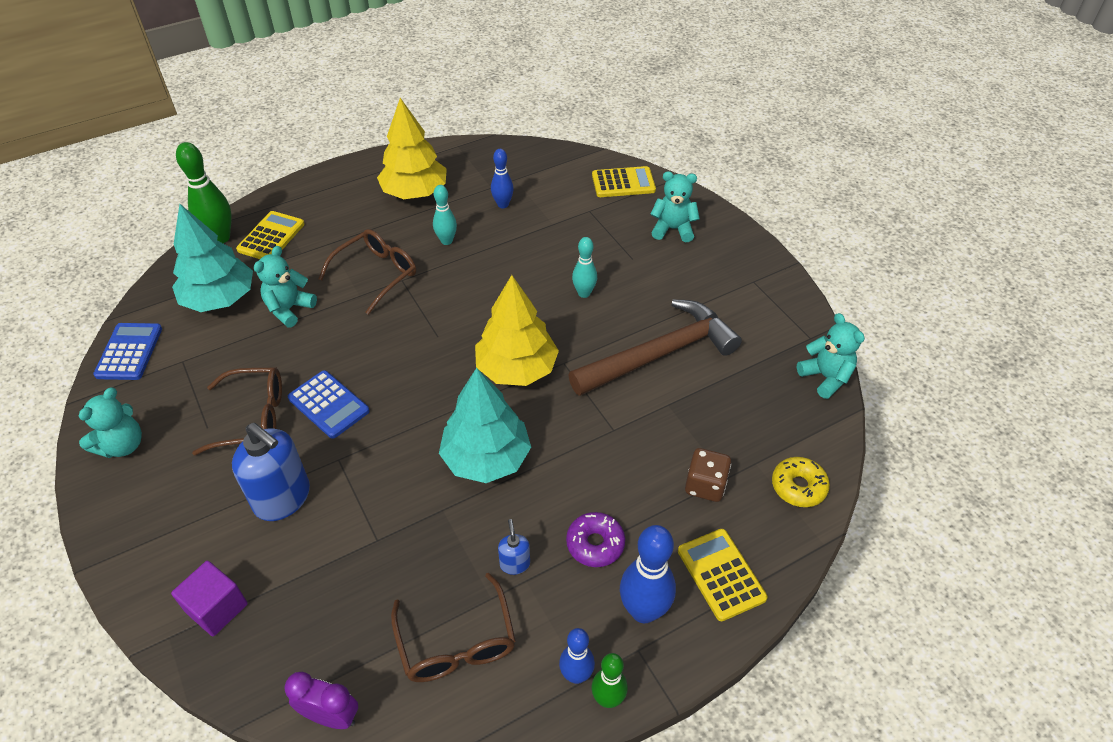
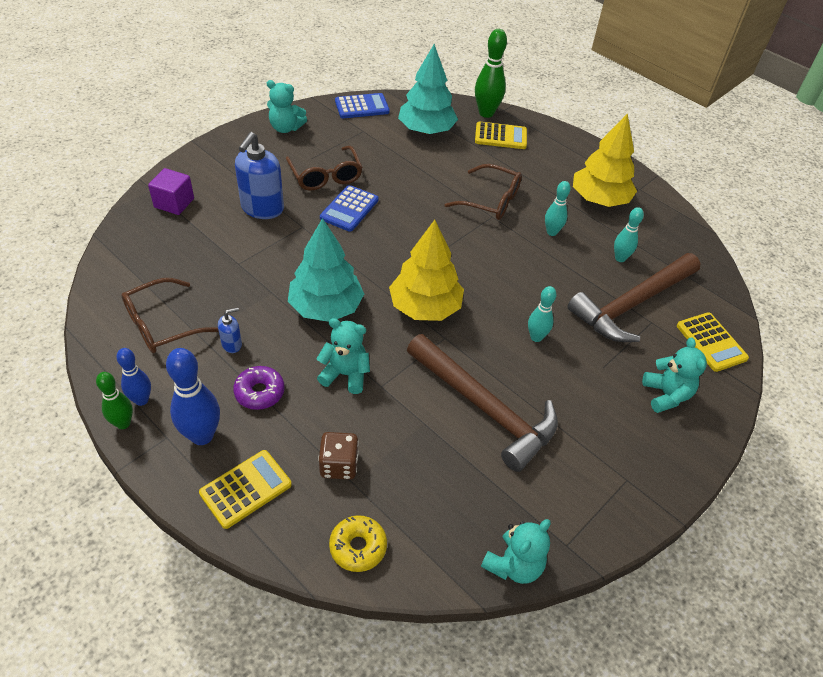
camera: 70 degrees right, 0 degrees up
turquoise teddy bear [254,246,317,327] -> turquoise teddy bear moved to [316,318,370,394]
purple clock [285,671,358,729] -> none
blue bowling pin [491,149,514,208] -> turquoise bowling pin [614,207,644,262]
none -> brown hammer [567,253,700,342]

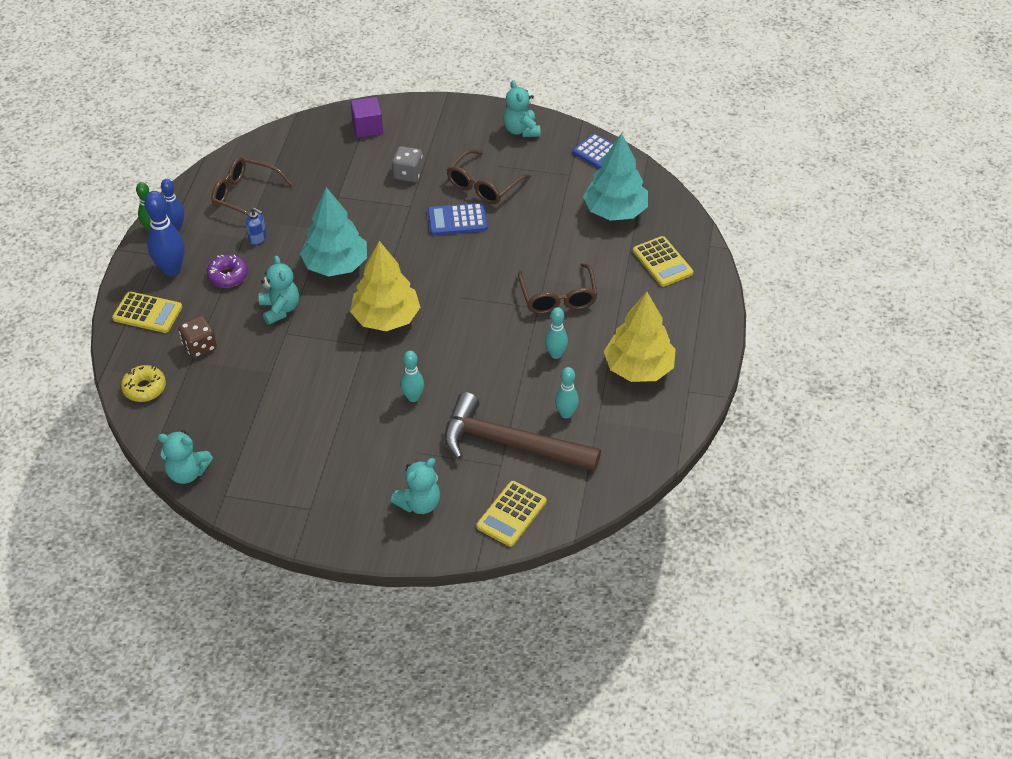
camera: 60 degrees right, 0 degrees up
blue soap dispenser [235,132,284,219] -> grey dice [392,146,423,182]
brown hammer [407,334,558,472] -> none
green bowling pin [475,29,507,118] -> none

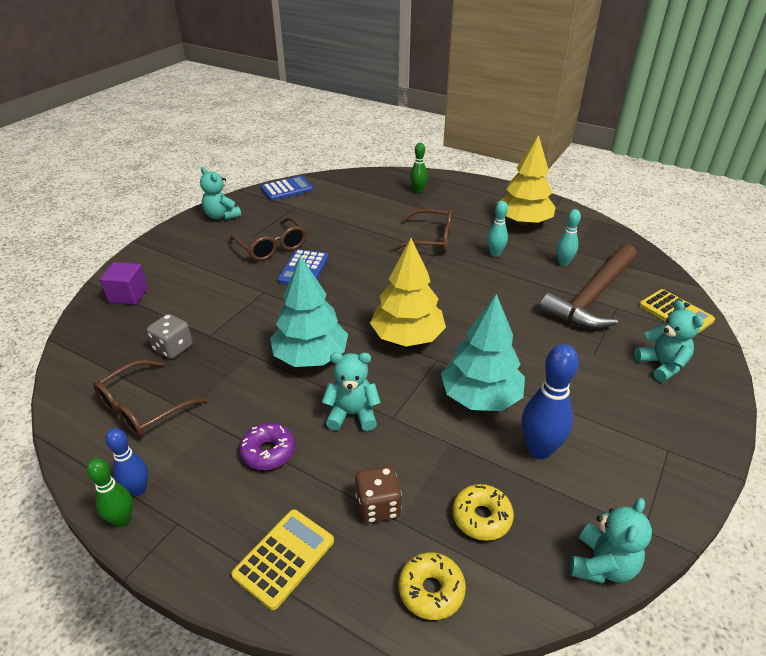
camera: 70 degrees left, 10 degrees down
blue bowling pin [144,191,185,276] -> blue bowling pin moved to [521,344,579,459]
blue soap dispenser [246,208,267,245] -> none
grey dice [392,146,423,182] -> grey dice moved to [147,314,193,359]
turquoise bowling pin [401,351,424,402] -> none
turquoise teddy bear [503,80,540,137] -> turquoise teddy bear turned 45 degrees clockwise [200,167,241,220]
turquoise tree [583,133,648,221] -> turquoise tree moved to [441,294,525,411]
yellow calculator [633,236,693,287] -> green bowling pin [410,143,428,193]
none -> yellow donut [453,484,514,541]

